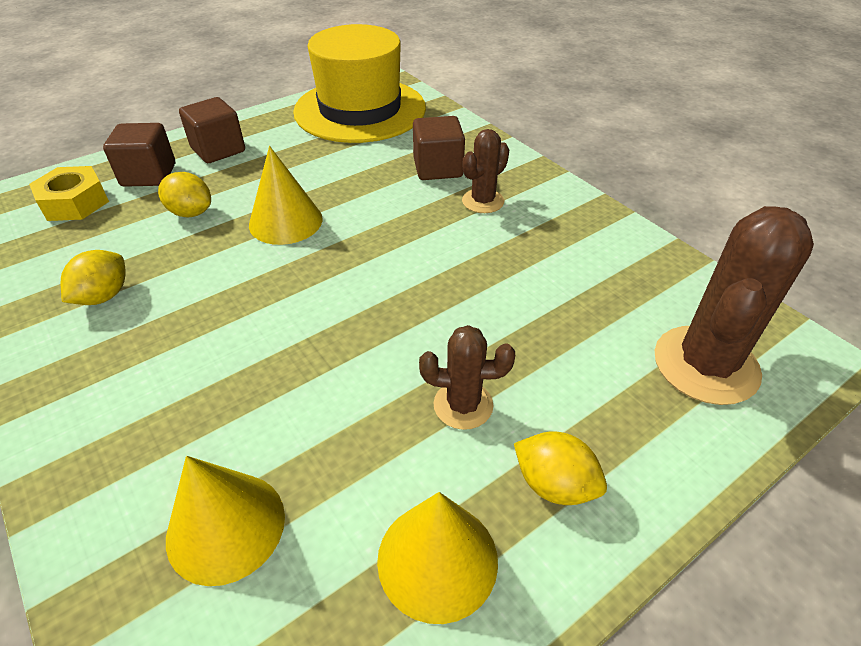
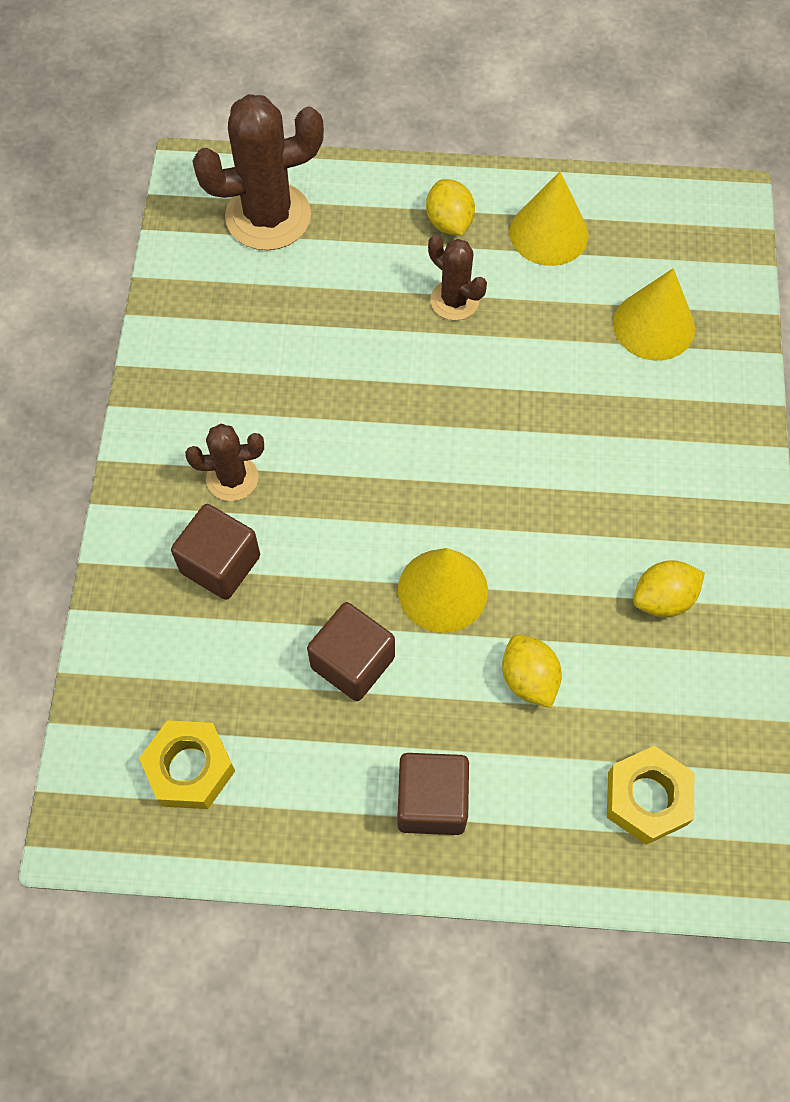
camera: 140 degrees left, 20 degrees up
brown cube [103,123,175,187] -> brown cube moved to [307,602,395,701]
yellow hat [293,24,426,143] -> yellow nut [139,720,235,809]

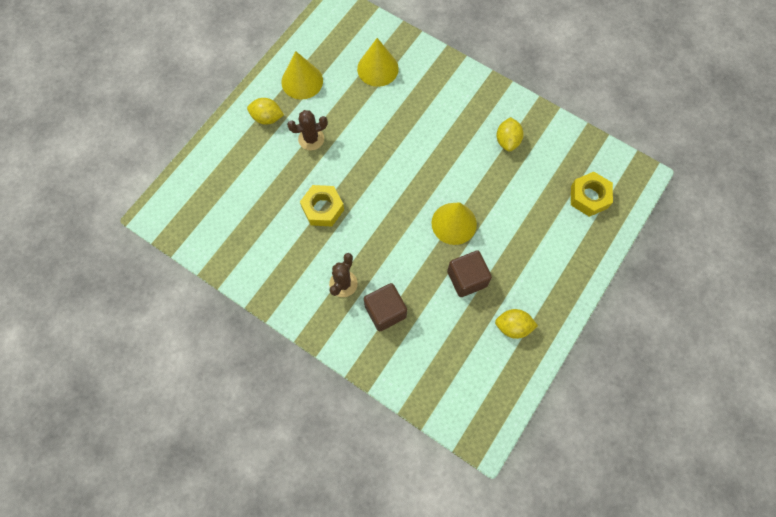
camera: 60 degrees left, 5 degrees up
yellow nut [139,720,235,809] -> yellow nut moved to [300,185,344,227]
brown cactus [193,94,324,250] -> none
brown cube [397,753,469,835] -> none
yellow lemon [502,635,562,708] -> yellow lemon moved to [495,309,538,339]

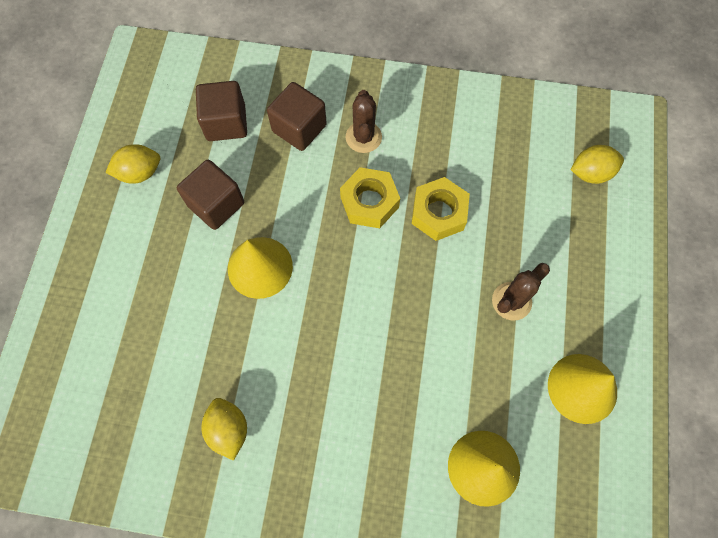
camera: 155 degrees right, 0 degrees up
yellow lemon [247,98,284,125] -> yellow lemon moved to [571,145,624,184]
yellow nut [571,172,613,217] -> yellow nut moved to [340,167,400,228]
none -> brown cube [196,81,247,141]

